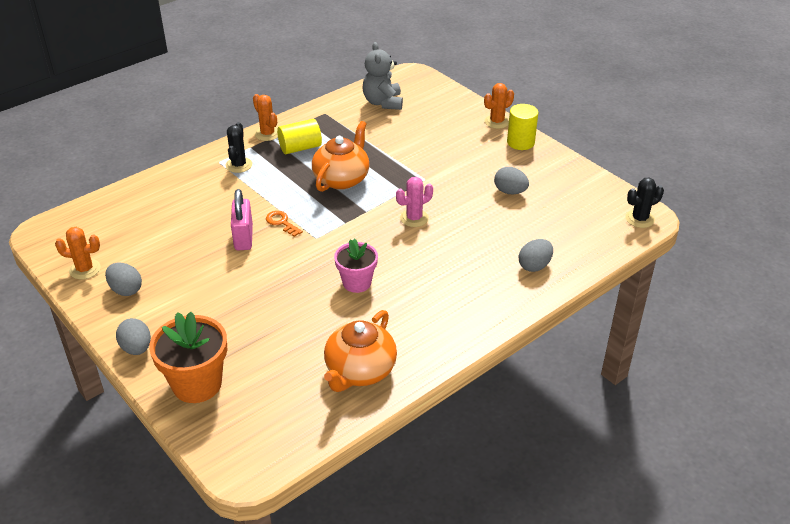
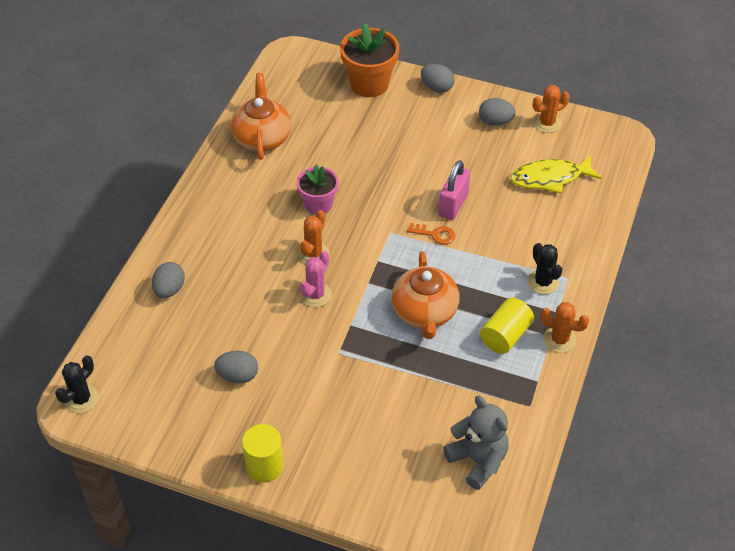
camera: 150 degrees right, 10 degrees up
pink padlock [231,189,253,250] -> pink padlock turned 60 degrees clockwise [438,160,471,220]
orange cactus [484,83,514,129] -> orange cactus moved to [299,210,330,264]
none -> yellow fish [510,155,602,193]

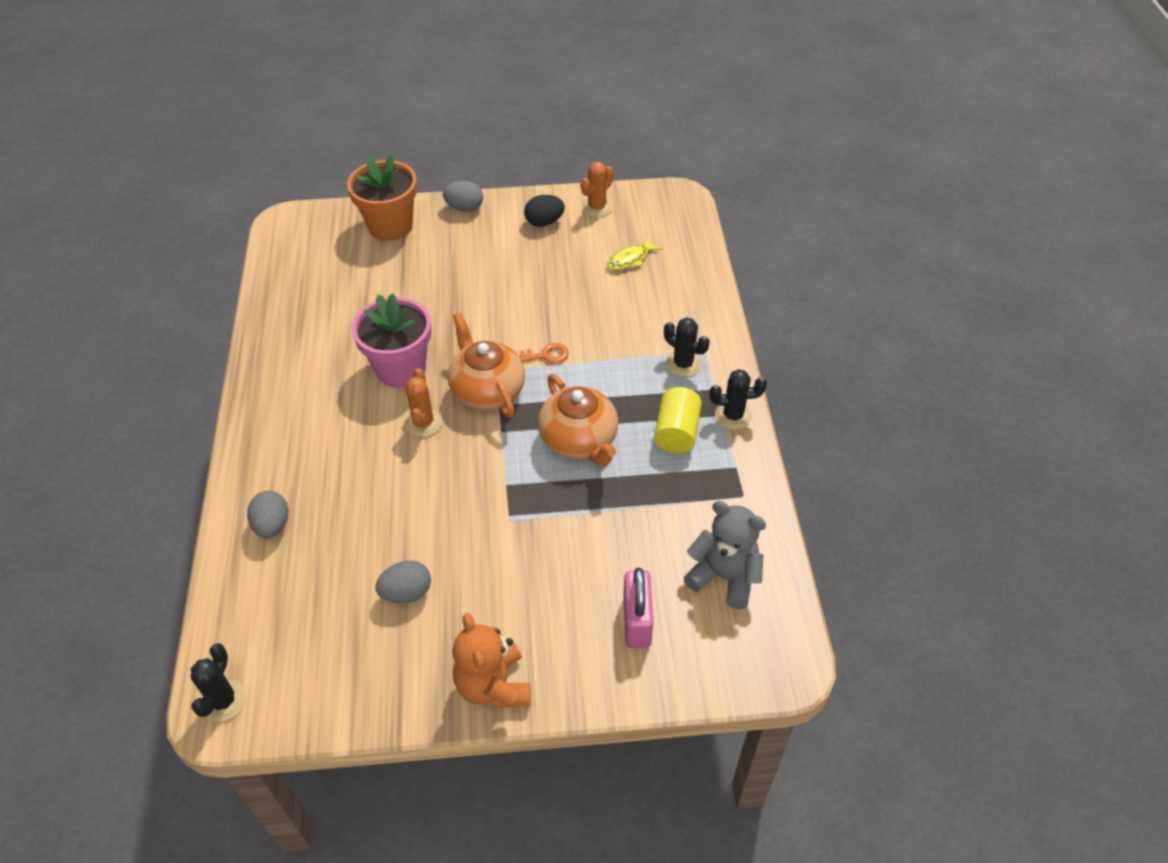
camera: 25 degrees left, 0 degrees up
orange teapot [231,73,291,160] -> orange teapot moved to [448,313,525,418]
yellow cylinder [242,424,284,482] -> orange teddy bear [453,613,531,708]
pink flower pot [297,164,338,215] -> pink flower pot [352,293,432,387], size x1.53
pink cactus [300,251,332,307] -> none
pink padlock [438,160,471,220] -> pink padlock moved to [623,568,654,648]
grey egg [479,98,516,126] -> black egg [524,195,565,227]
yellow fish [510,155,602,193] -> yellow fish [607,237,662,270], size x0.60
orange cactus [540,302,589,353] -> black cactus [710,369,767,430]

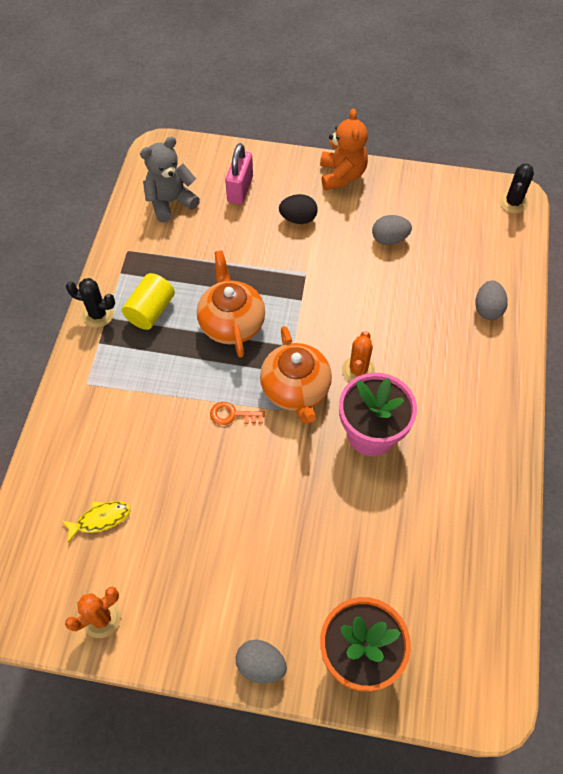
camera: 165 degrees left, 10 degrees up
black egg [524,195,565,227] -> black egg moved to [279,194,318,224]
black cactus [664,317,709,377] -> none
grey teddy bear [683,501,766,609] -> grey teddy bear turned 105 degrees clockwise [140,137,200,222]

